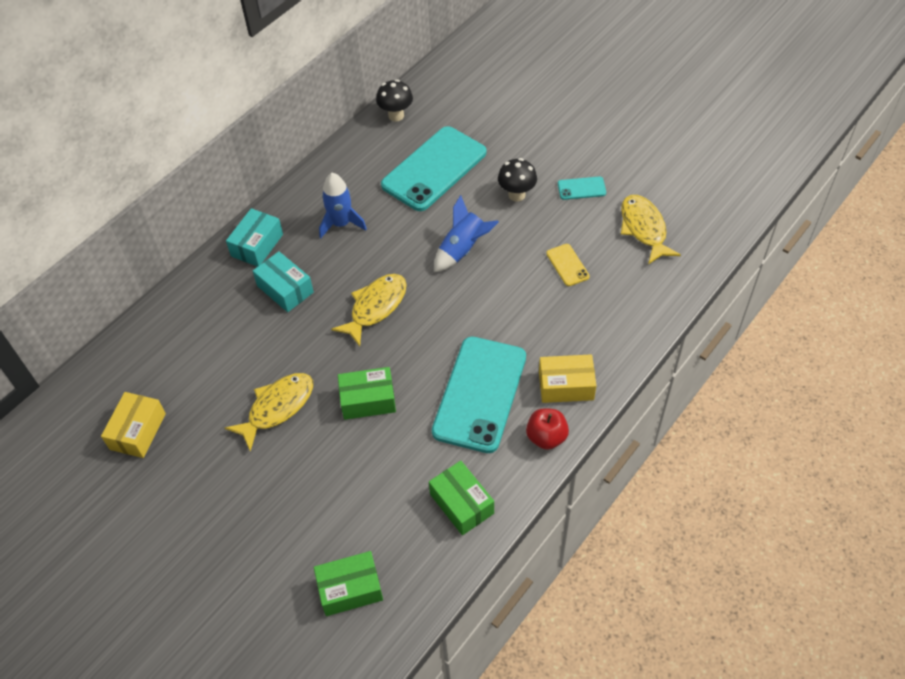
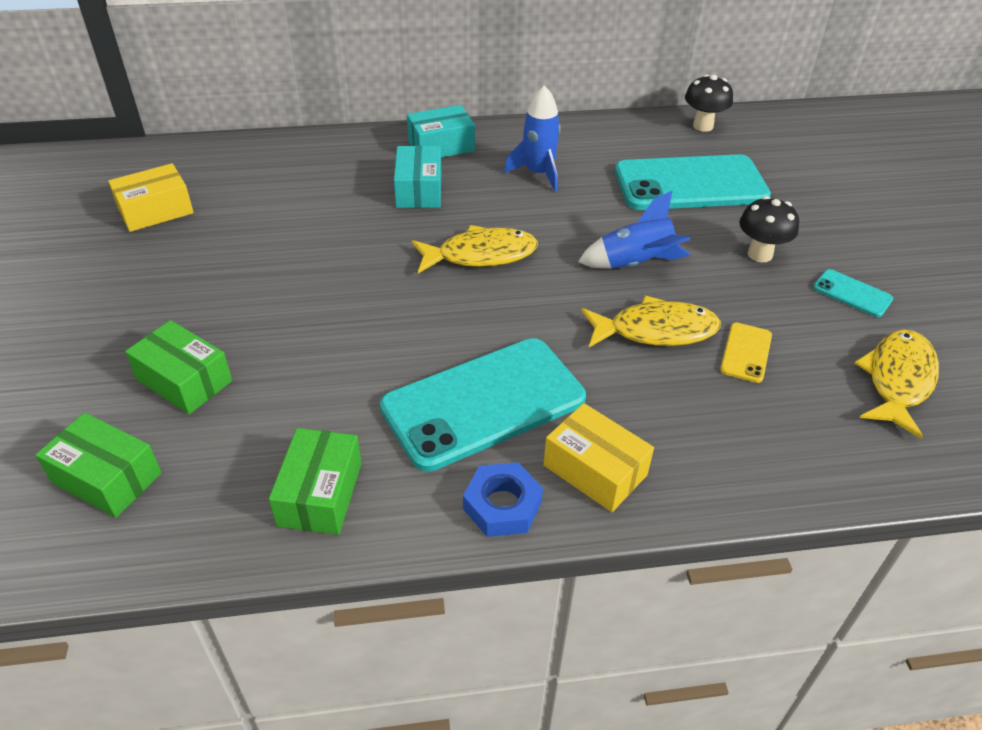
camera: 40 degrees right, 10 degrees down
yellow fish [225,373,313,451] -> yellow fish moved to [581,295,721,347]
green box [338,367,396,420] -> green box moved to [125,320,232,414]
red apple [526,408,569,450] -> blue nut [463,462,543,537]

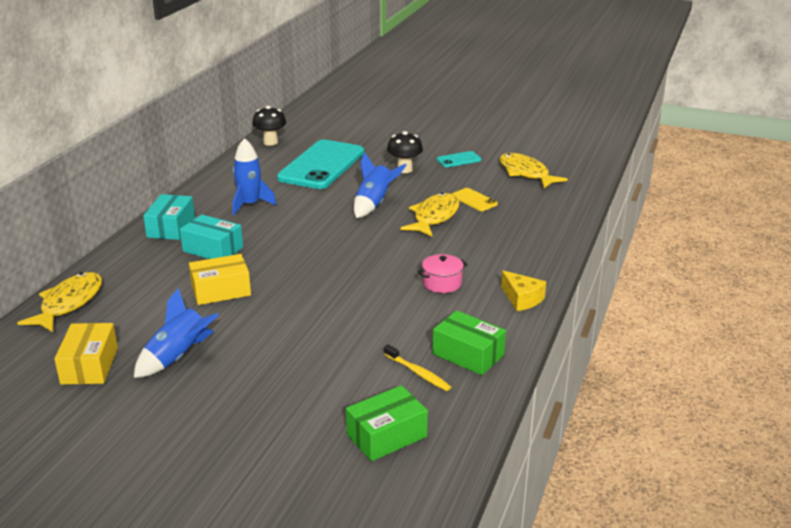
camera: 60 degrees left, 15 degrees down
green box [125,320,232,414] -> none
turquoise phone [380,338,586,472] -> pink pot [417,254,468,293]
yellow fish [411,225,538,273] -> yellow fish moved to [17,272,102,332]
blue nut [463,462,543,537] -> yellow cheese [501,270,546,311]
yellow box [543,403,654,512] -> yellow box moved to [189,254,251,305]
none -> blue rocket [134,288,219,378]
none -> yellow toothbrush [384,344,451,391]

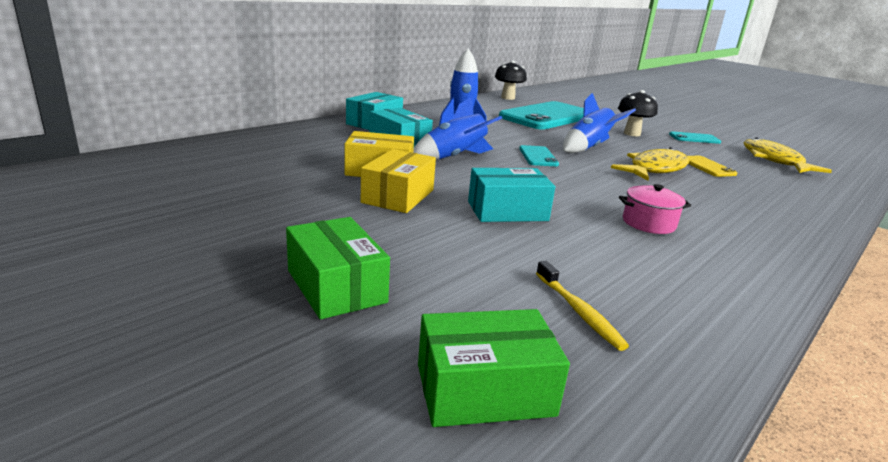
camera: 20 degrees right, 5 degrees down
yellow fish [17,272,102,332] -> none
yellow box [54,323,118,384] -> yellow box moved to [361,149,436,213]
blue rocket [134,288,219,378] -> blue rocket moved to [413,97,502,160]
green box [433,310,506,375] -> green box moved to [286,217,390,319]
yellow cheese [501,270,546,311] -> none
none -> turquoise box [468,168,555,222]
none -> turquoise phone [519,145,559,166]

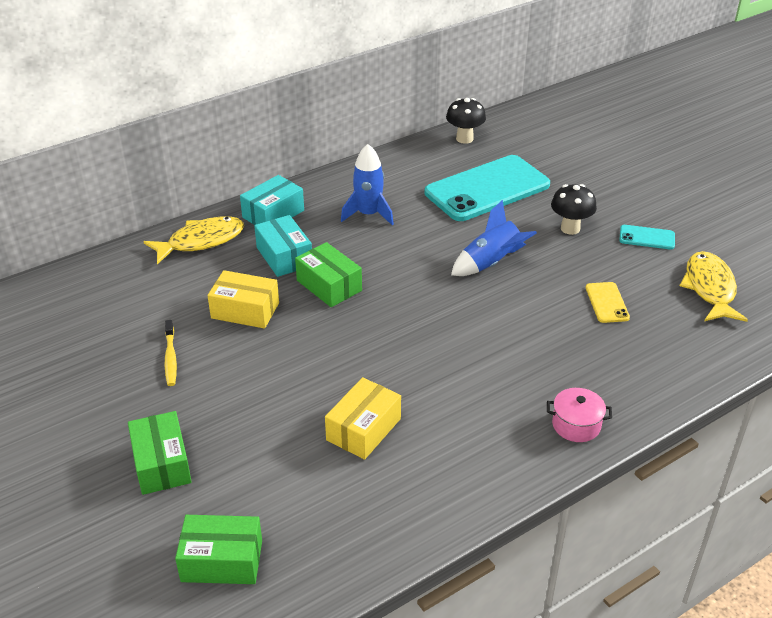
camera: 15 degrees right, 15 degrees up
yellow box [361,149,436,213] -> yellow box moved to [325,377,401,460]
blue rocket [413,97,502,160] -> green box [295,242,362,307]
turquoise box [468,168,555,222] -> none
turquoise phone [519,145,559,166] -> none
yellow toothbrush [536,261,629,351] -> yellow toothbrush moved to [165,320,177,386]
yellow fish [611,147,689,180] -> yellow fish moved to [143,216,244,264]
pink pot [619,184,691,234] -> pink pot moved to [547,388,612,442]

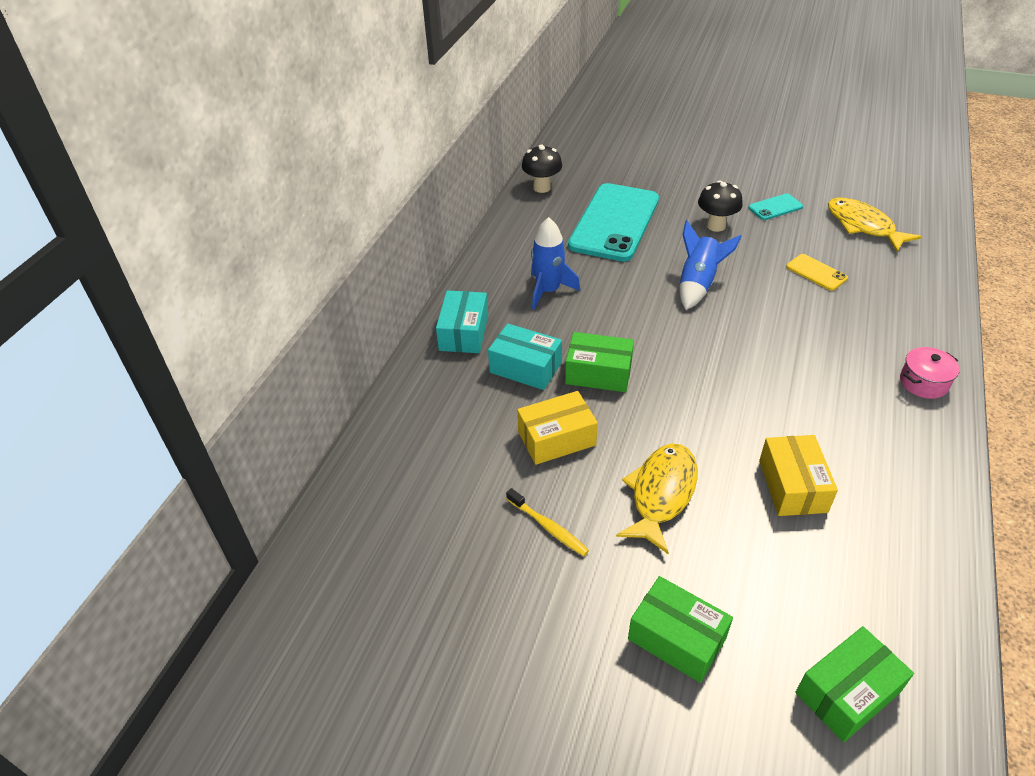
camera: 35 degrees left, 5 degrees up
yellow fish [143,216,244,264] -> yellow fish moved to [616,444,698,554]

